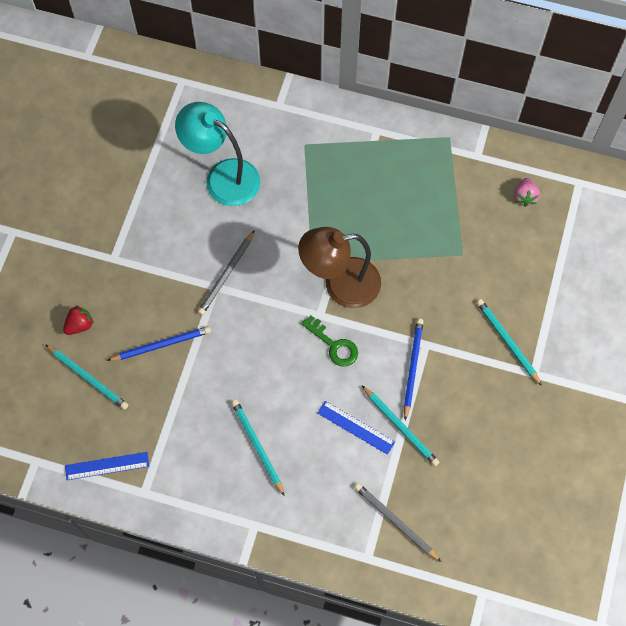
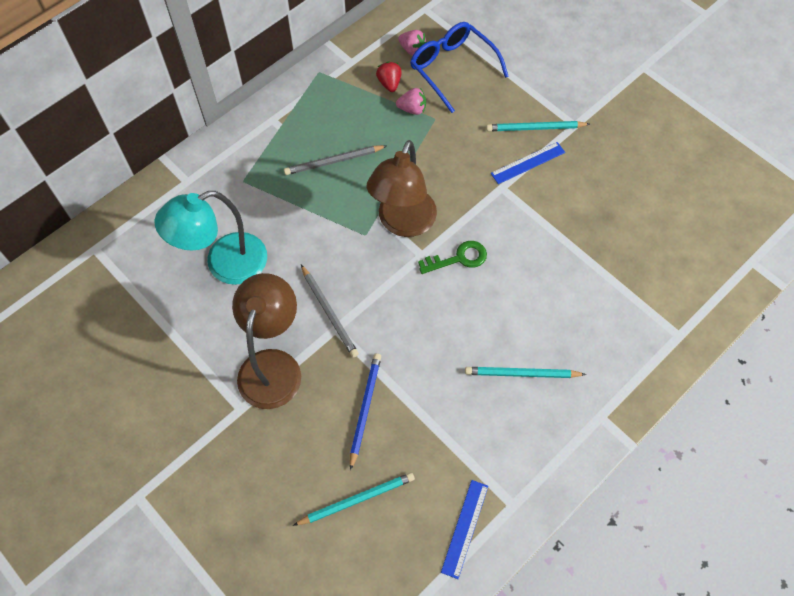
camera: 60 degrees left, 5 degrees down
red strawberry [63,305,94,335] -> red strawberry moved to [376,62,402,92]
blue ruler [318,401,395,455] -> blue ruler moved to [491,142,565,184]
grey pencil [354,483,441,562] -> grey pencil moved to [284,145,386,175]
turquoise pencil [362,386,439,466] -> none
blue pencil [404,318,424,420] -> none
none -> brown lamp [232,273,301,409]
none -> pink strawberry [396,88,426,115]
none -> blue glasses [410,22,509,113]

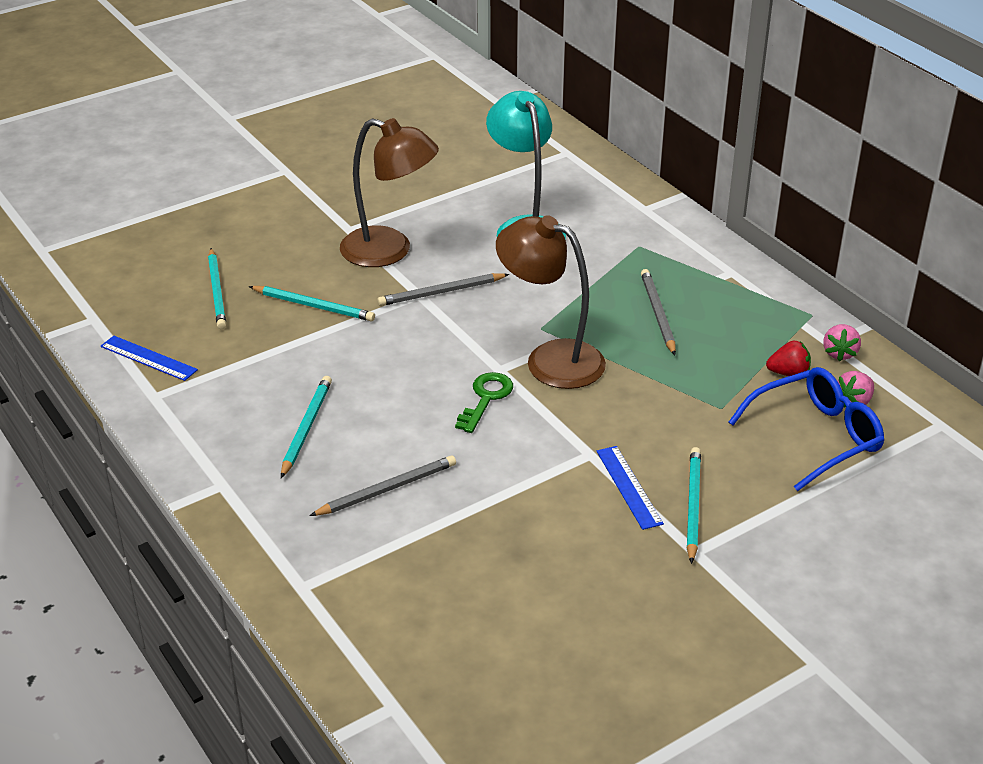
camera: 100 degrees right, 25 degrees down
blue pencil [350,353,381,470] -> turquoise pencil [249,286,375,321]
pink strawberry [396,88,426,115] -> pink strawberry moved to [823,324,861,362]
green key [418,241,487,274] -> green key turned 150 degrees counterclockwise [455,372,513,433]
none -> grey pencil [309,455,456,516]

